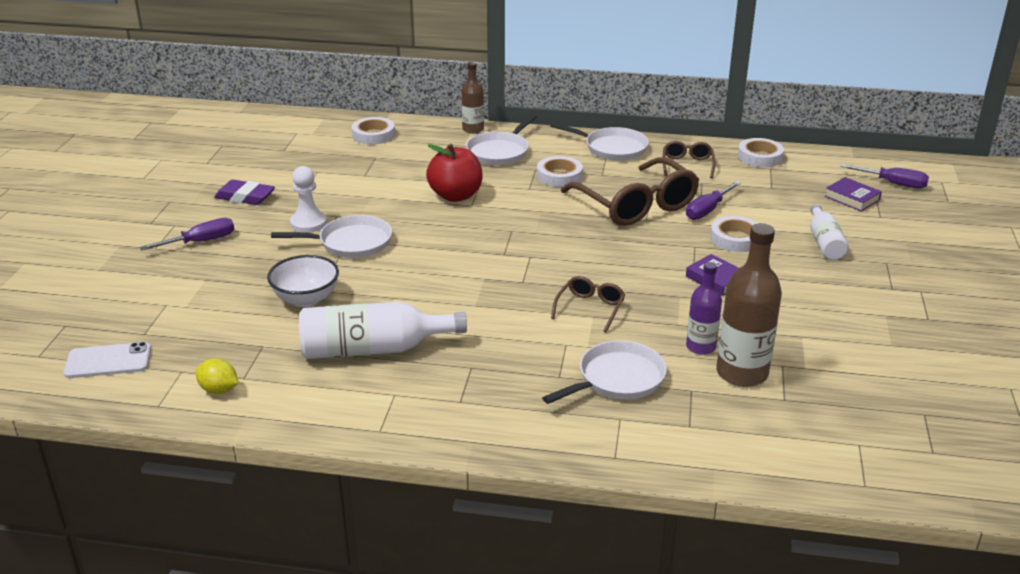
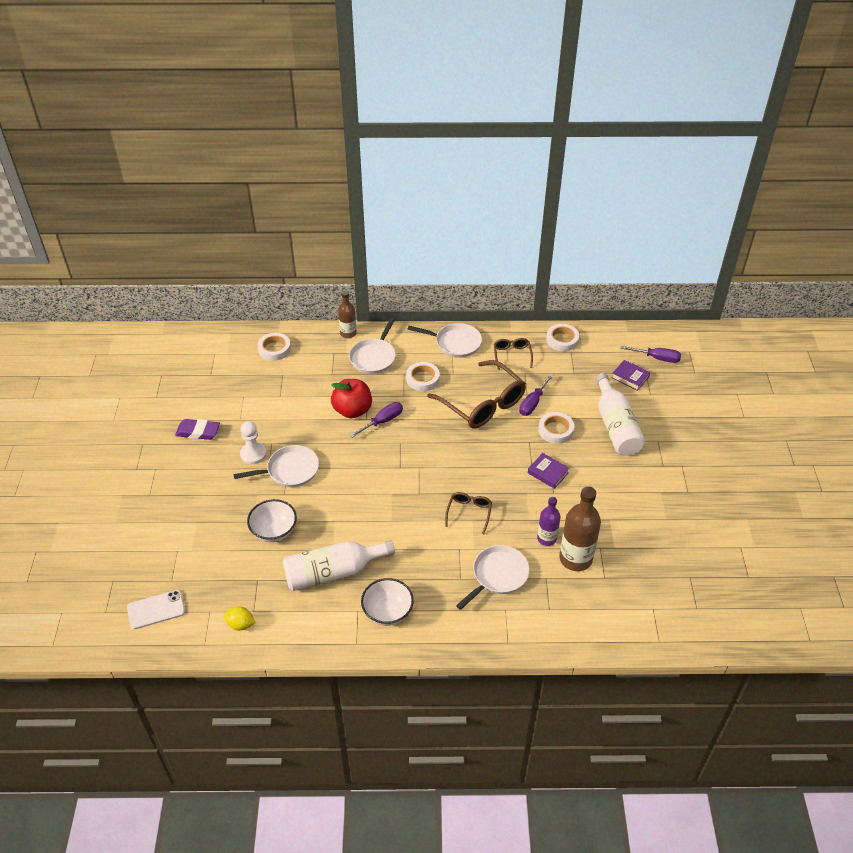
camera: 10 degrees left, 15 degrees up
purple screwdriver [140,218,234,250] -> purple screwdriver moved to [349,402,403,438]
white bottle [810,204,849,260] -> white bottle [596,373,645,456], size x1.67
none -> white bowl [361,578,414,626]

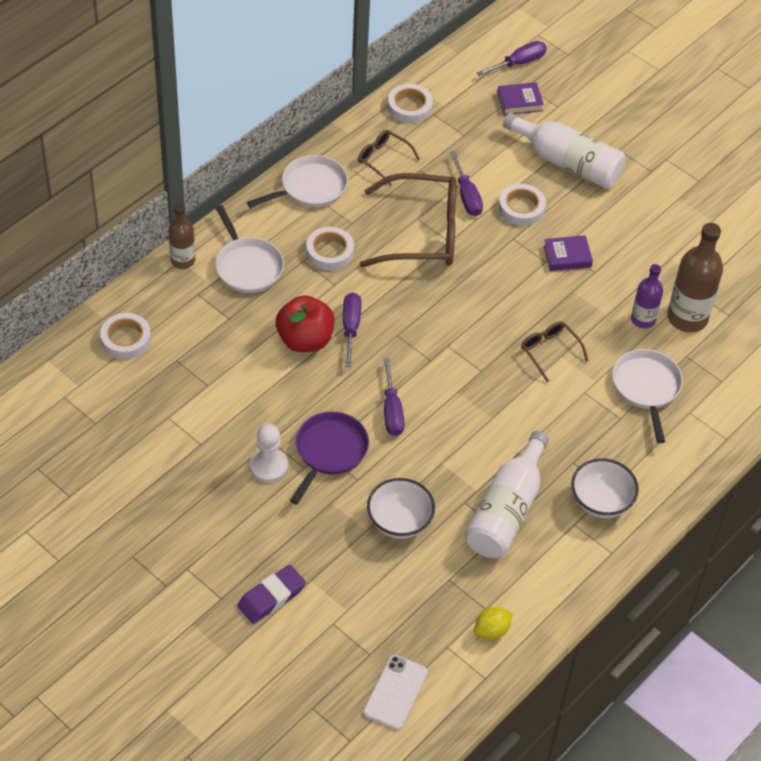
camera: 50 degrees left, 5 degrees up
purple eraser [175,419,220,440] -> purple eraser moved to [237,565,306,624]
white pan [233,445,319,487] -> purple pan [290,412,369,504]
none -> purple screwdriver [384,358,405,436]

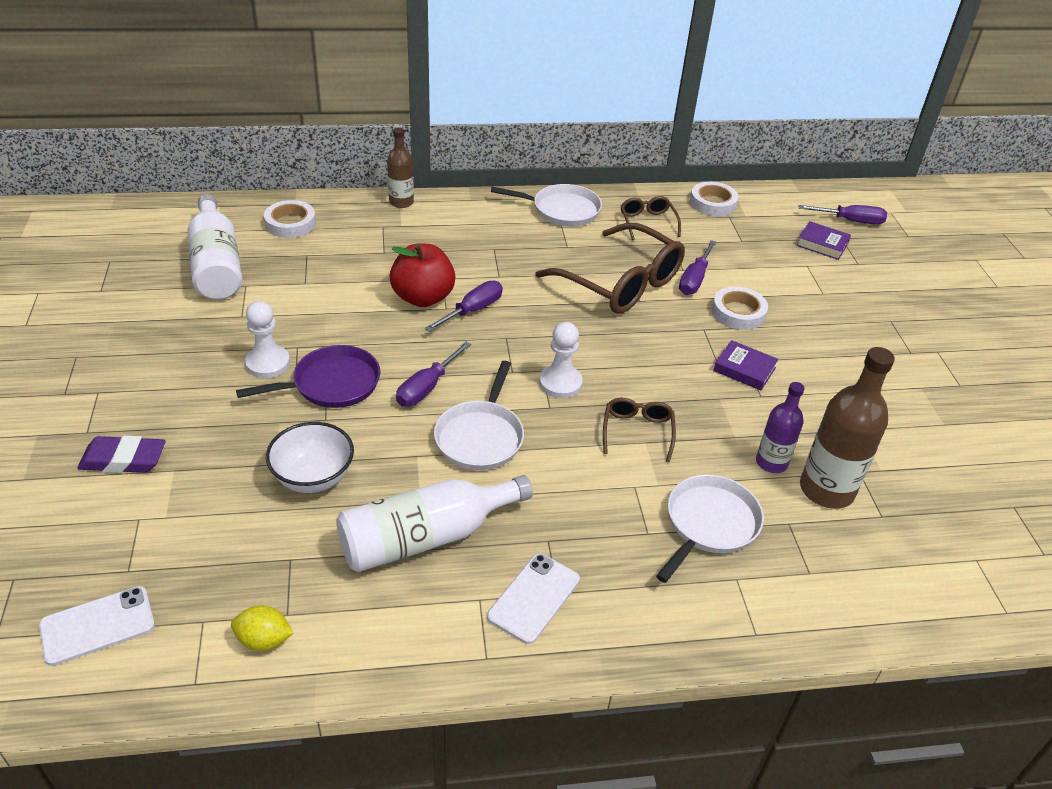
camera: 40 degrees right, 10 degrees down
white pan [215,205,284,293] -> white pan moved to [434,361,524,470]
white tape [306,227,354,270] -> none
white bottle [503,112,626,189] -> white bottle moved to [187,194,242,300]
white bowl [571,458,639,518] -> white phone [487,553,580,644]
none -> white pawn [539,322,583,398]

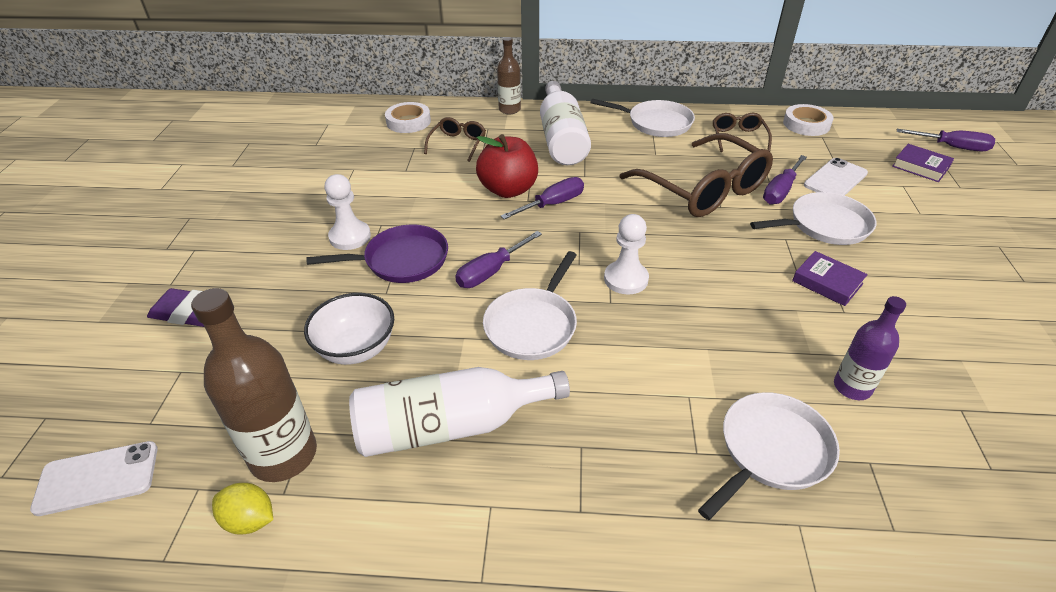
camera: 15 degrees right, 0 degrees up
white bottle [187,194,242,300] -> white bottle moved to [540,81,591,165]
white phone [487,553,580,644] -> white phone moved to [804,158,868,196]
brown glasses [603,398,676,462] -> brown glasses moved to [424,117,486,162]
white tape [712,286,768,330] -> white pan [750,192,877,245]
brown bottle [800,347,895,509] -> brown bottle moved to [191,288,317,482]

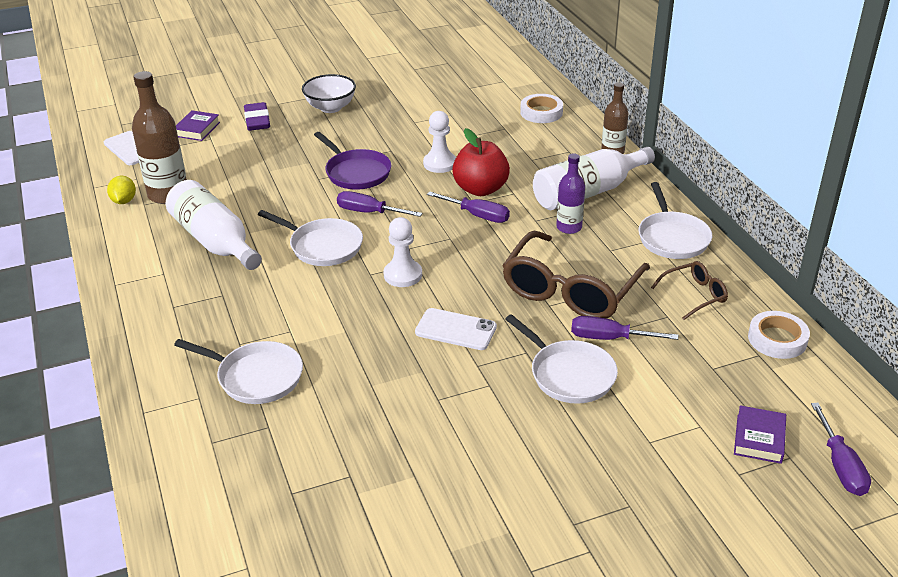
camera: 65 degrees right, 5 degrees down
white bowl [304,293,394,365] -> white bowl moved to [302,74,356,113]
white pawn [324,174,371,250] -> white pawn moved to [423,111,456,173]
brown glasses [424,117,486,162] -> none
white pan [483,251,577,360] -> white pan turned 150 degrees counterclockwise [258,210,363,266]
purple book [792,251,868,306] -> purple book moved to [176,110,220,141]
white phone [804,158,868,196] -> white phone moved to [415,308,497,350]
purple bottle [834,296,906,400] -> purple bottle moved to [556,153,585,234]

